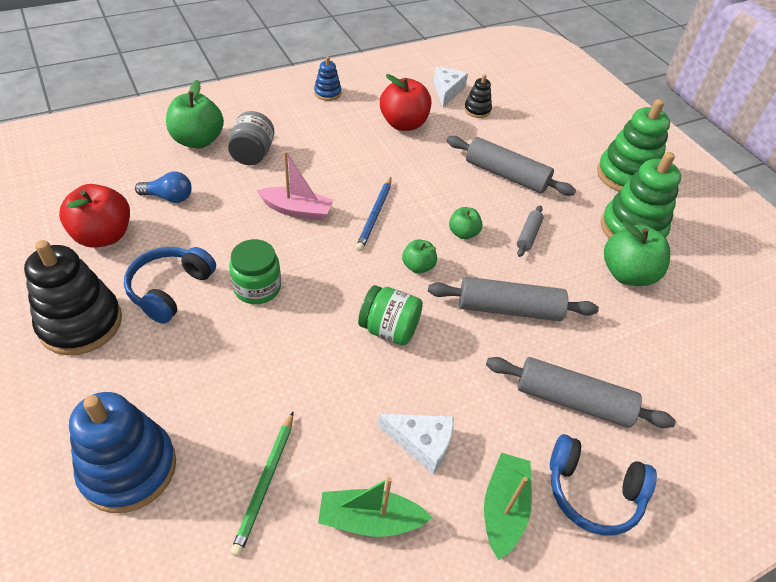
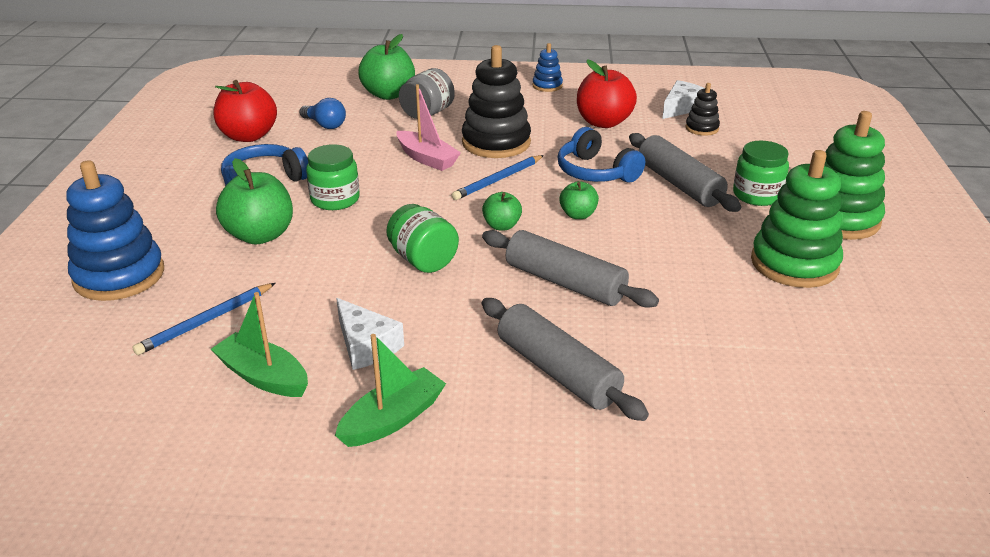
camera: 35 degrees right, 15 degrees down
black stacking toy [24,240,122,355] -> black stacking toy moved to [462,45,531,158]
green pencil [230,412,293,557] -> blue pencil [133,283,275,355]
grey rolling pin [517,205,544,257] -> none
blue headphones [550,434,657,535] -> blue headphones moved to [558,127,645,182]
green apple [604,221,670,286] -> green apple moved to [216,158,293,245]
none -> green jar [733,141,789,206]

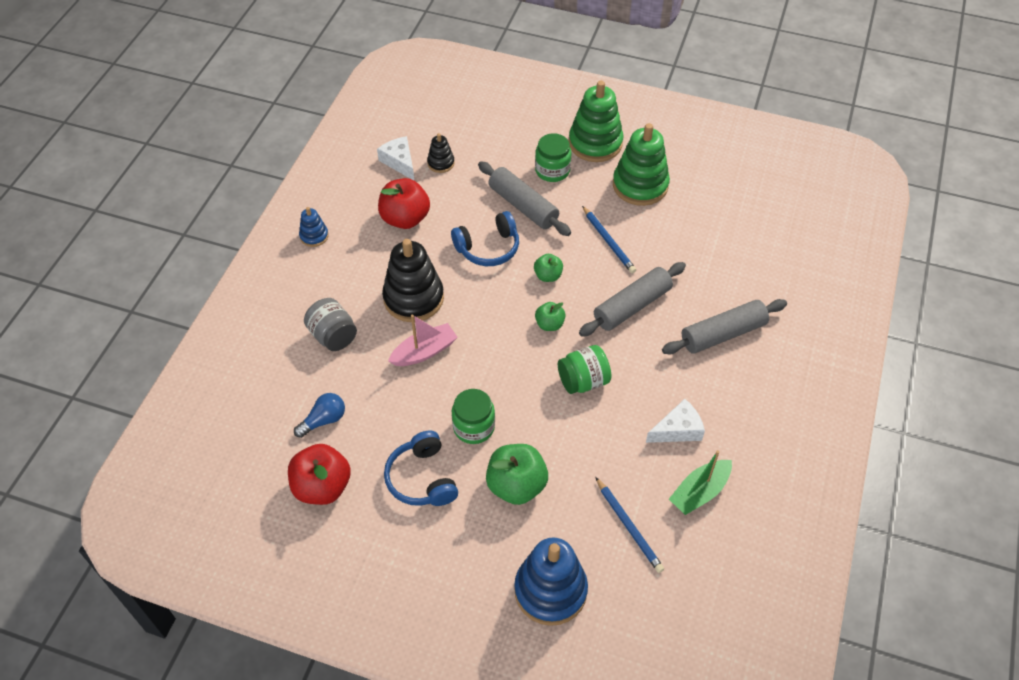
camera: 75 degrees left, 20 degrees up
green boat [335,334,446,447] -> none
green apple [358,34,415,100] -> none
blue pencil [452,155,544,200] -> blue pencil moved to [582,206,636,273]
grey rolling pin [629,133,741,212] -> grey rolling pin turned 60 degrees clockwise [478,161,571,236]

